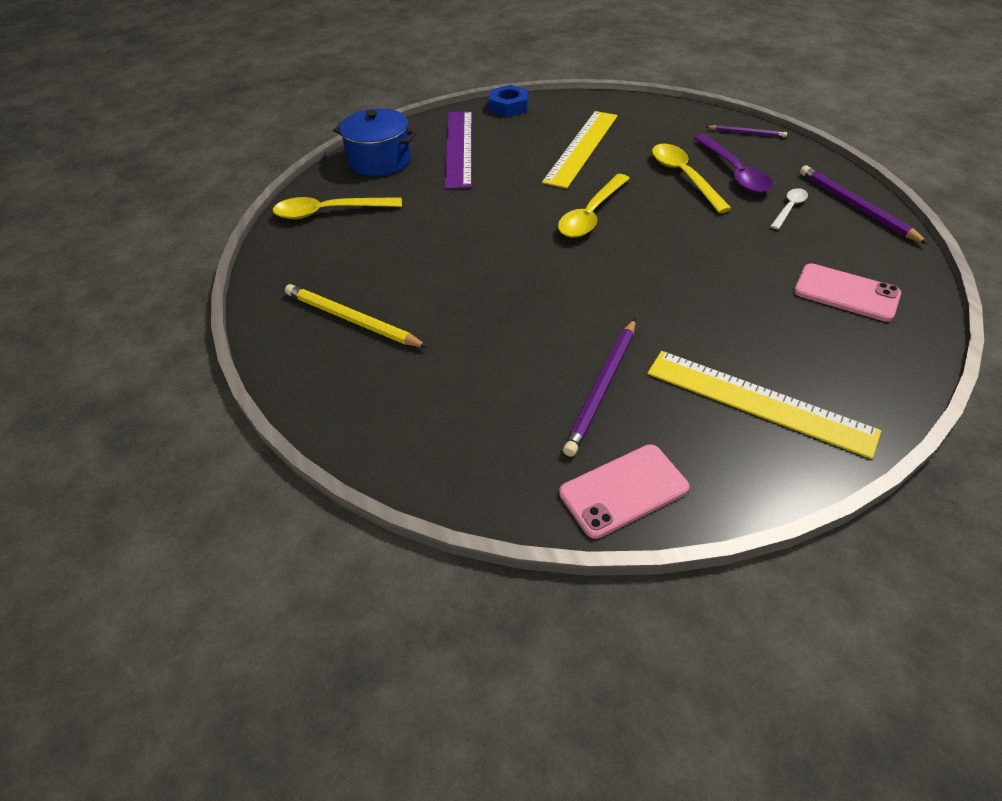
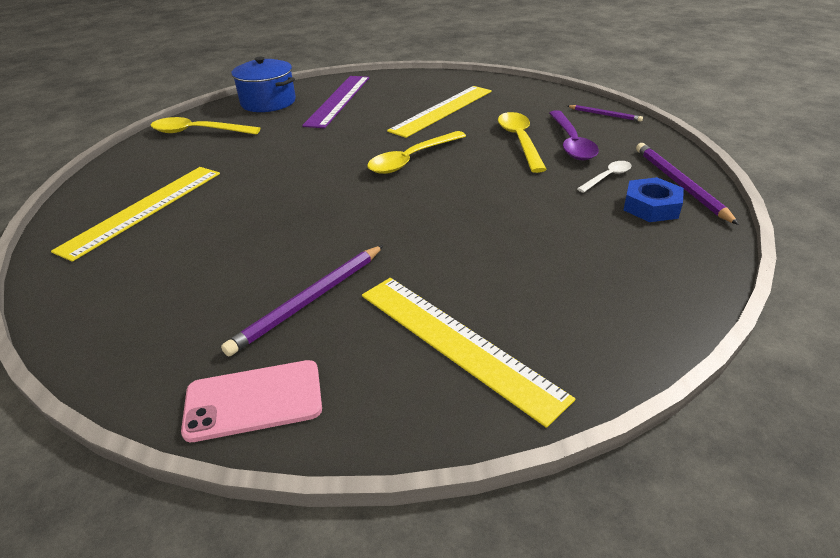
camera: 15 degrees right, 10 degrees down
yellow pencil [285,284,427,347] -> yellow ruler [51,167,220,262]
blue nut [489,85,528,117] -> blue nut moved to [624,177,684,222]
pink phone [794,263,901,322] -> none

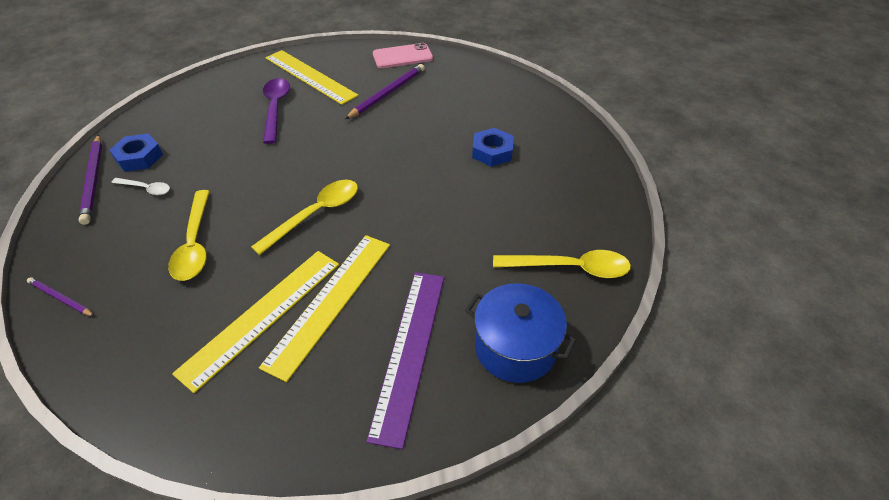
camera: 175 degrees right, 10 degrees up
yellow ruler [51,167,220,262] -> yellow ruler moved to [259,235,390,382]
purple spoon [549,110,599,160] -> purple spoon moved to [263,78,290,144]
white spoon [577,161,632,193] -> white spoon turned 120 degrees counterclockwise [111,178,170,195]
none -> blue nut [472,128,513,167]

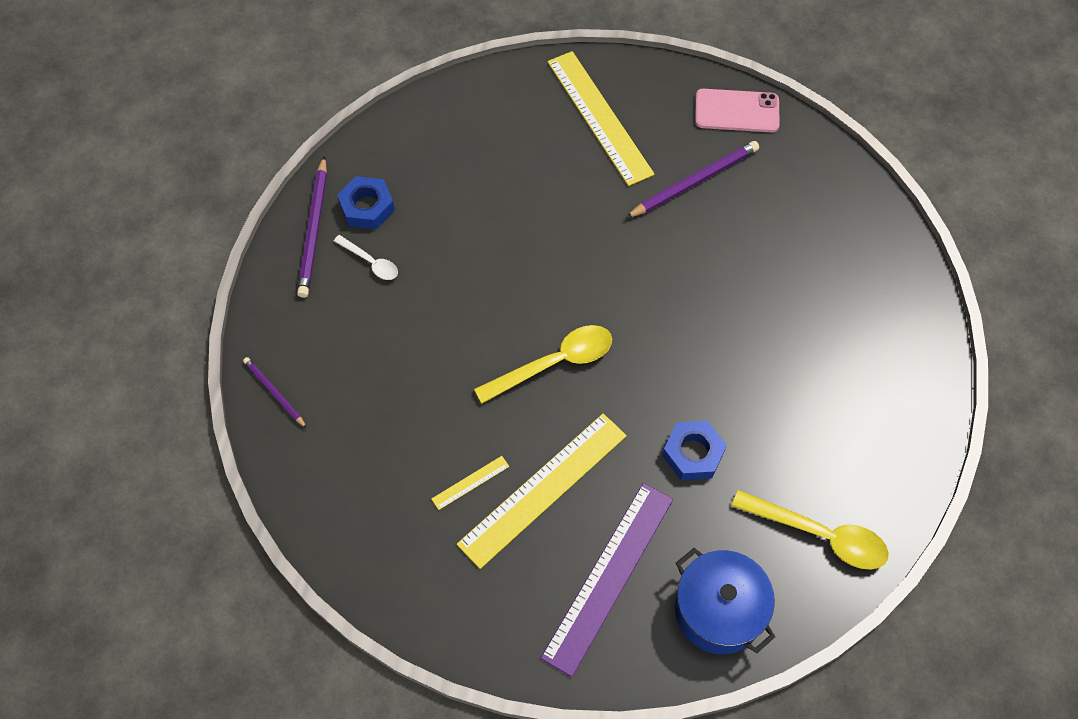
camera: 20 degrees right, 15 degrees up
yellow spoon [168,190,210,281] -> none
yellow ruler [172,251,339,393] -> yellow ruler [432,456,509,510], size x0.41
purple spoon [263,78,290,144] -> none
blue nut [472,128,513,167] -> blue nut moved to [662,421,727,480]

